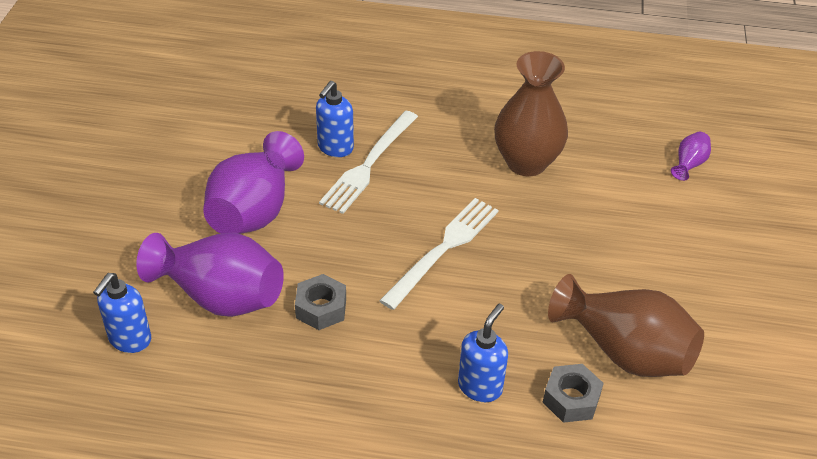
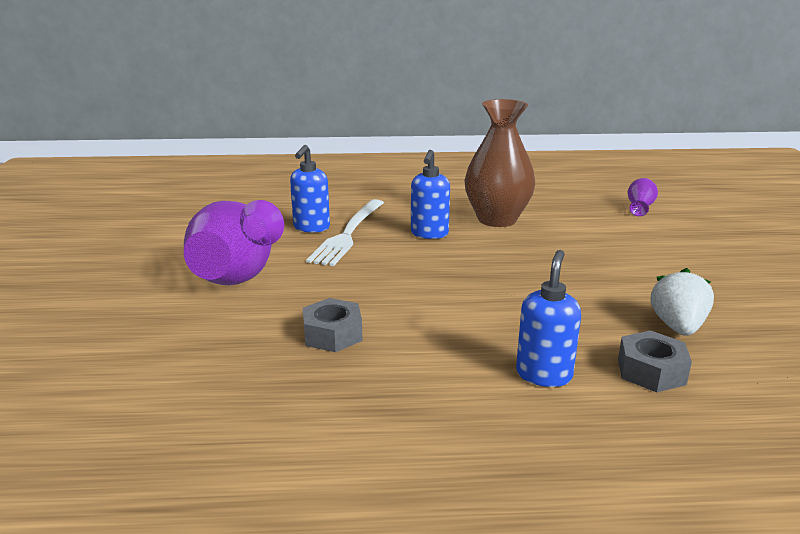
camera: 10 degrees left, 20 degrees down
blue soap dispenser [93,273,151,353] -> blue soap dispenser moved to [411,150,450,239]
purple vase [136,233,284,317] -> none
white fork [379,198,499,310] -> none
brown vase [548,274,704,377] -> white strawberry [651,268,714,336]

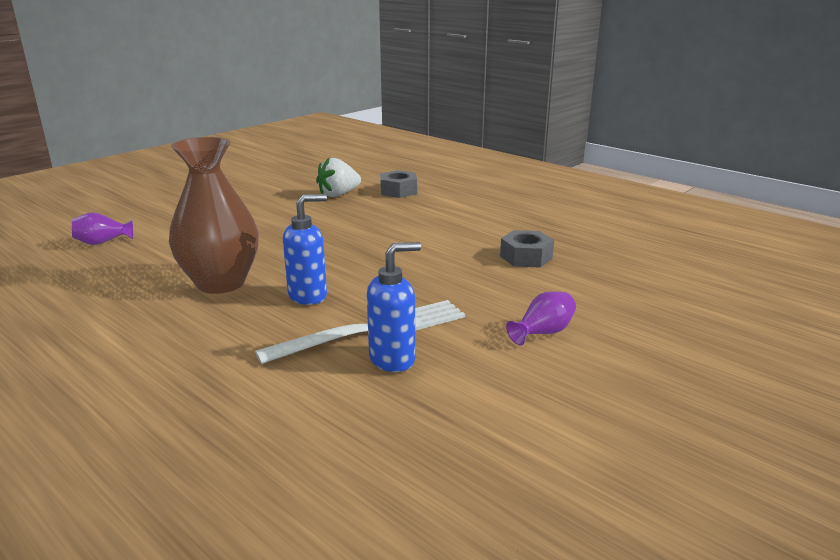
camera: 135 degrees left, 0 degrees up
purple vase [184,200,284,285] -> purple vase [506,291,576,345], size x0.44
blue soap dispenser [516,250,581,387] -> none

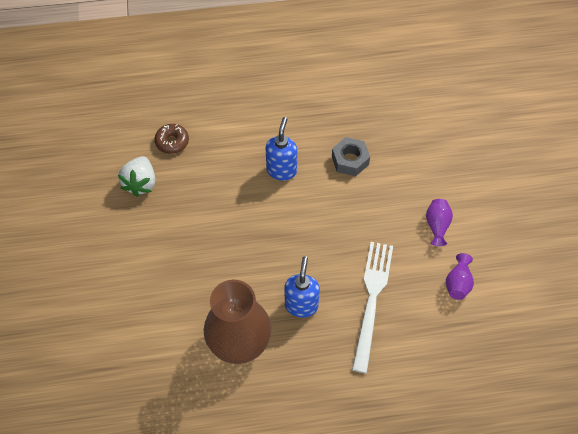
camera: 50 degrees left, 35 degrees up
purple vase [72,212,133,245] -> purple vase moved to [446,253,474,300]
blue soap dispenser [367,242,421,372] -> blue soap dispenser moved to [266,117,297,181]
grey nut [380,170,417,198] -> brown donut [154,124,189,154]

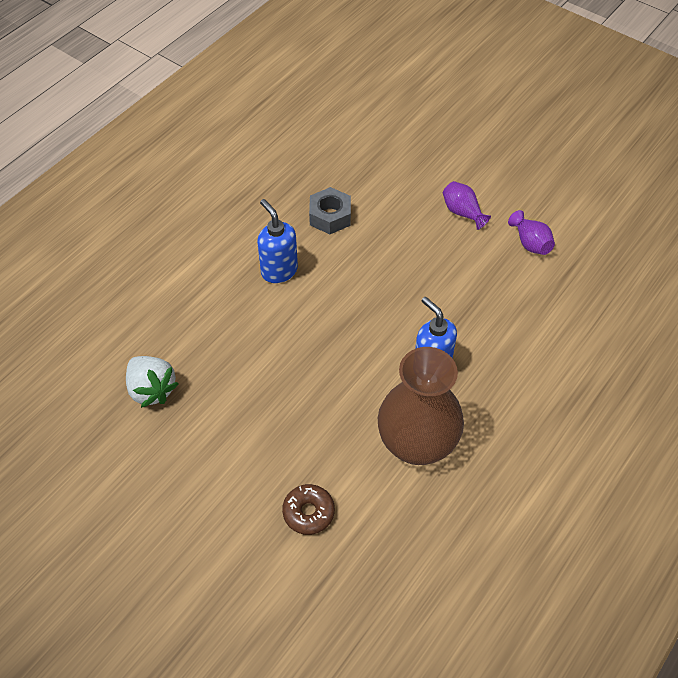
camera: 45 degrees left, 5 degrees down
brown donut [154,124,189,154] -> brown donut moved to [282,484,335,535]
white fork [352,242,393,373] -> none

